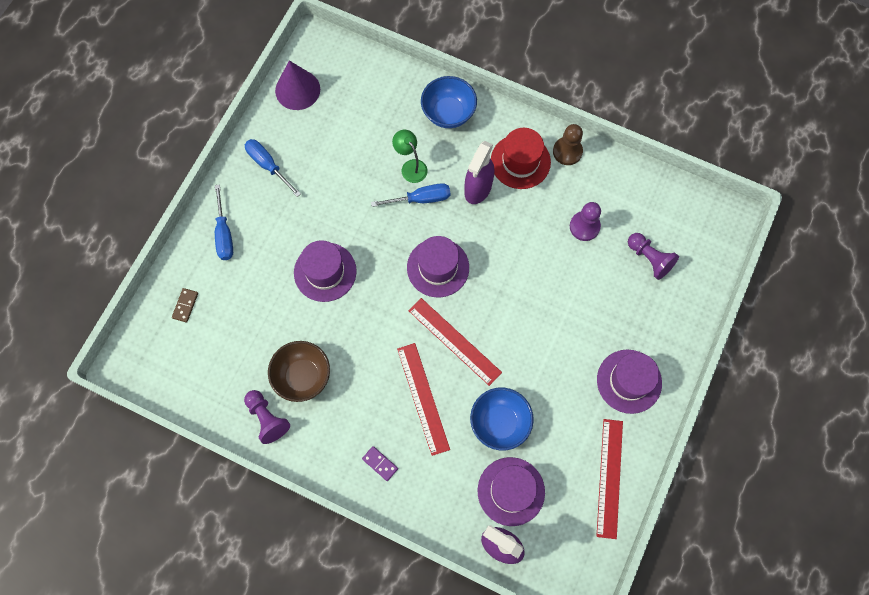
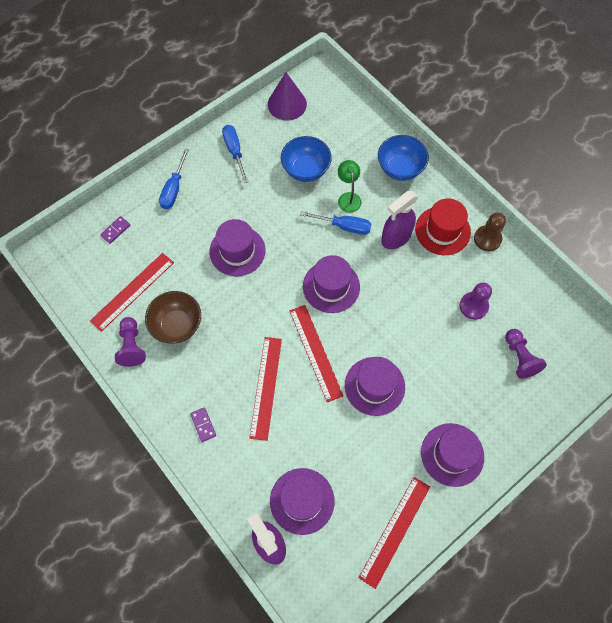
camera: 25 degrees right, 5 degrees down
brown domino [172,288,198,322] -> purple domino [100,216,130,244]
blue bowl [470,388,534,450] -> blue bowl moved to [281,136,332,182]
none -> red ruler [90,253,174,332]
none -> purple hat [345,357,405,416]

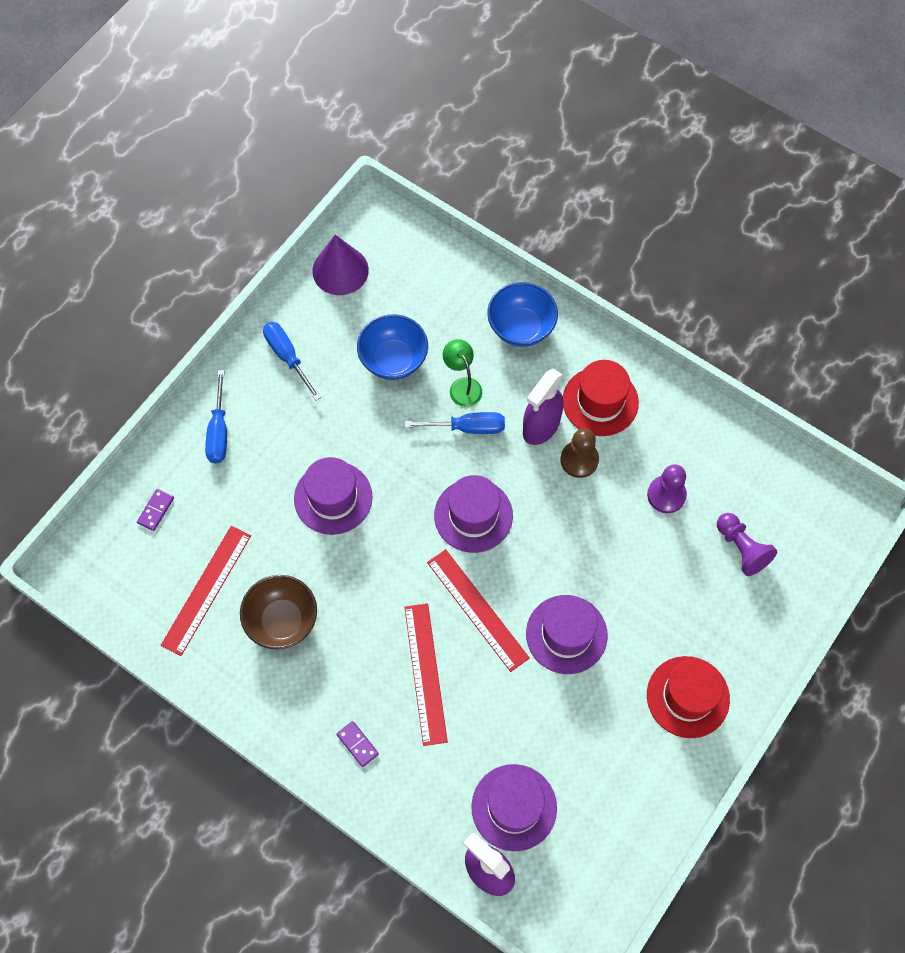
camera: 15 degrees left, 0 degrees up
purple pawn [115,317,146,367] -> none
red ruler [359,477,430,589] -> none
purple hat [421,423,484,487] -> red hat [647,656,730,738]
brown pawn [474,213,506,251] -> brown pawn moved to [561,428,599,478]

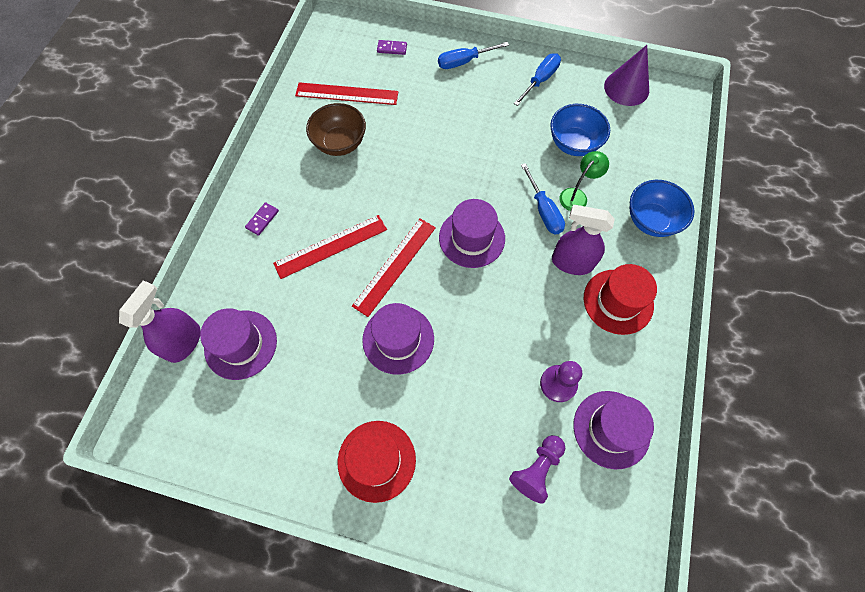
camera: 70 degrees right, 0 degrees up
purple hat [294,457,373,535] -> purple hat moved to [573,391,654,469]
brown pawn [561,428,599,478] -> none

